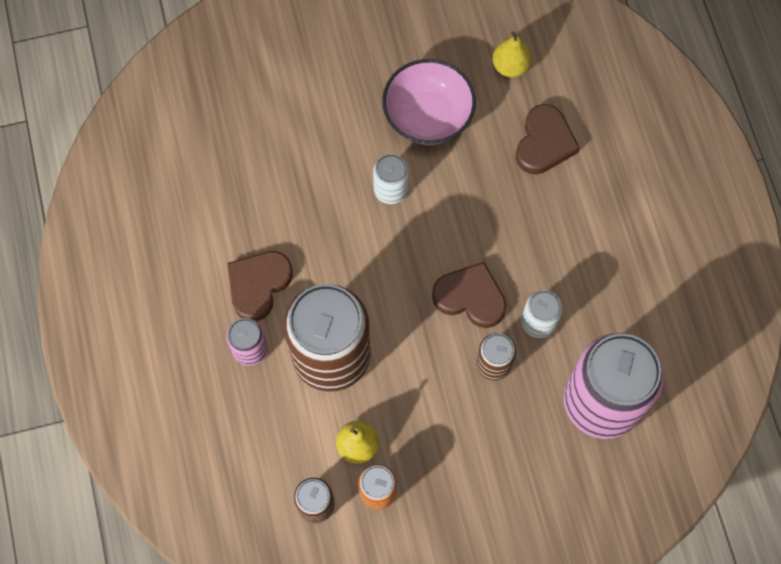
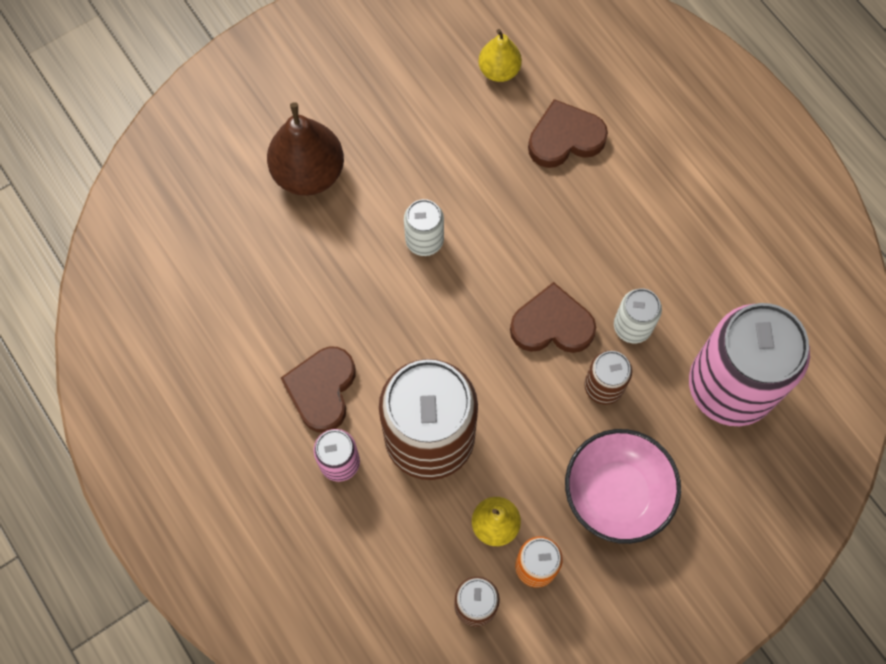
camera: 20 degrees left, 0 degrees up
pink bowl [382,59,476,145] -> pink bowl moved to [565,429,681,544]
brown heart [516,104,580,174] -> brown heart turned 105 degrees counterclockwise [528,99,608,168]
none -> brown pear [267,102,344,196]

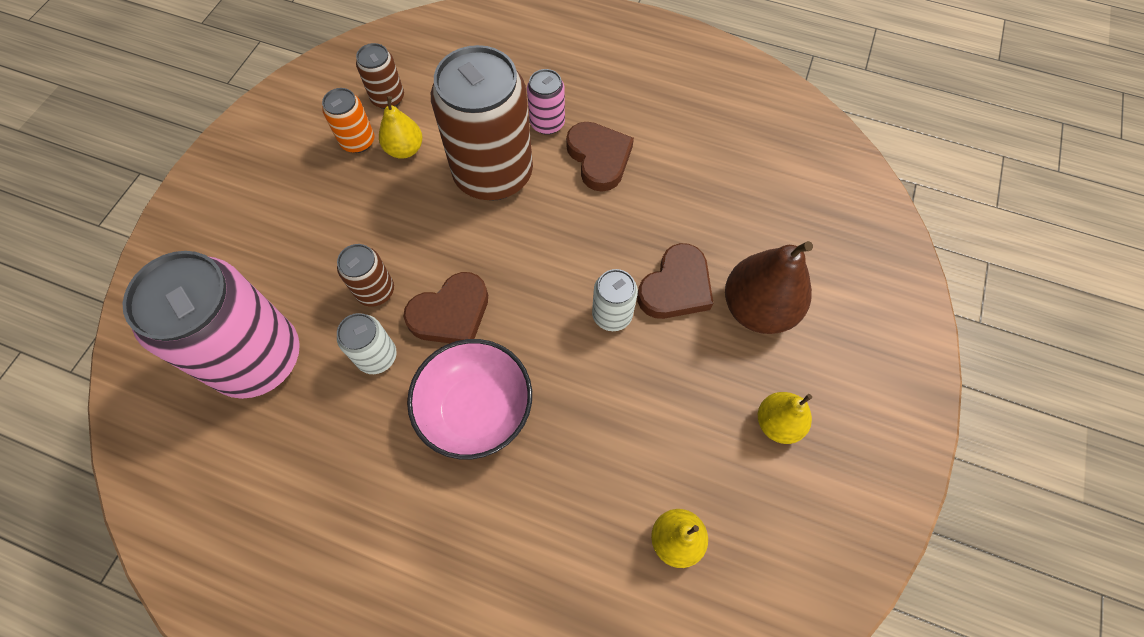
camera: 145 degrees right, 5 degrees down
brown heart [528,99,608,168] -> brown heart moved to [637,243,714,319]
pink bowl [565,429,681,544] -> pink bowl moved to [407,339,532,459]
none -> yellow pear [758,392,812,444]

